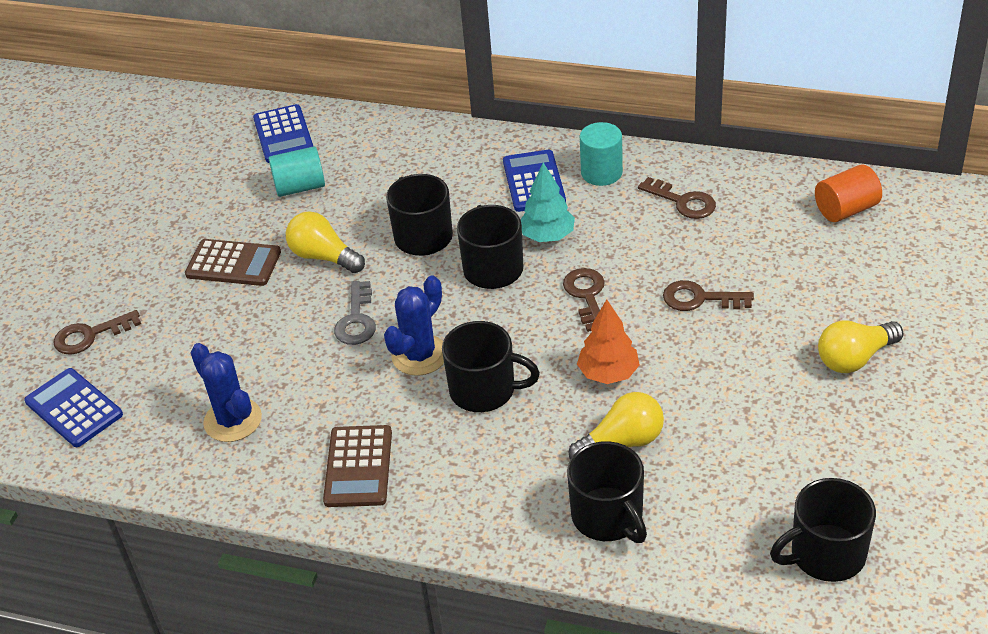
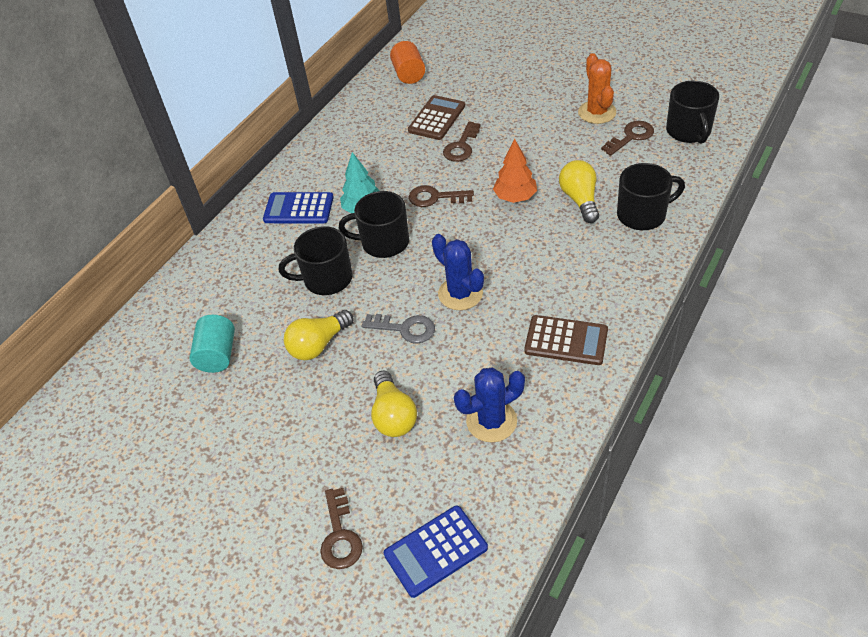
camera: 75 degrees left, 5 degrees up
brown calculator [185,239,281,286] -> brown calculator moved to [408,95,465,140]
blue calculator [253,104,313,163] -> none
black mug [442,321,540,412] -> none
turquoise cylinder [580,122,623,186] -> none
brown key [638,177,716,219] -> brown key moved to [601,121,654,156]
yellow light bulb [818,320,903,373] -> yellow light bulb moved to [371,371,417,437]
none -> orange cactus [578,53,616,124]

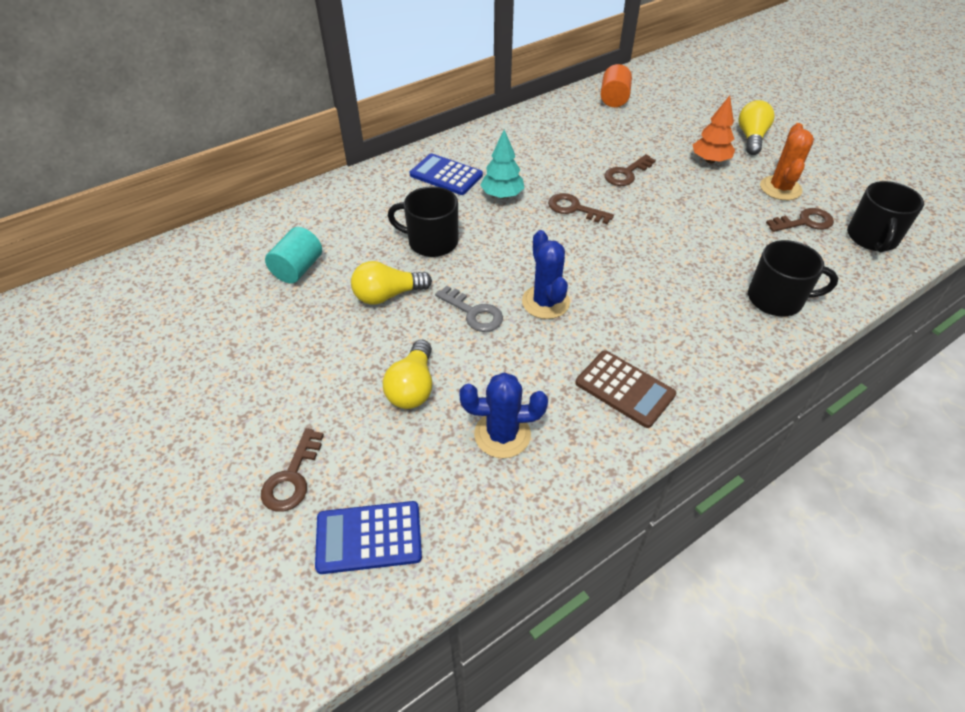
camera: 20 degrees right, 0 degrees up
black mug [339,191,409,258] -> none
brown calculator [408,95,465,140] -> none
orange tree [493,139,537,203] -> orange tree moved to [693,95,735,163]
yellow light bulb [559,160,599,223] -> yellow light bulb moved to [738,100,774,155]

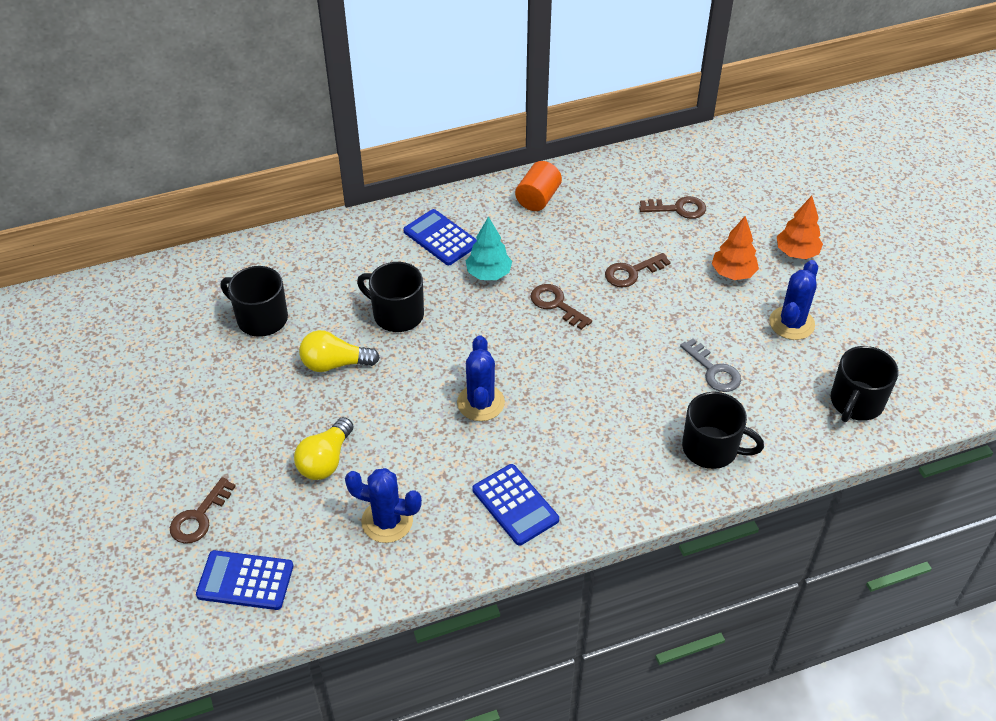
camera: 15 degrees right, 0 degrees up
turquoise cylinder [265,227,322,284] -> black mug [221,266,288,337]
grey key [435,285,503,332] -> grey key moved to [680,338,741,392]
brown calculator [576,350,676,428] -> blue calculator [473,464,559,546]
orange cylinder [601,64,632,107] -> orange cylinder moved to [515,161,562,211]
yellow light bulb [738,100,774,155] -> orange tree [777,196,823,259]
orange cactus [760,123,814,200] -> blue cactus [769,260,818,340]
brown key [766,208,834,232] -> brown key moved to [639,196,706,219]

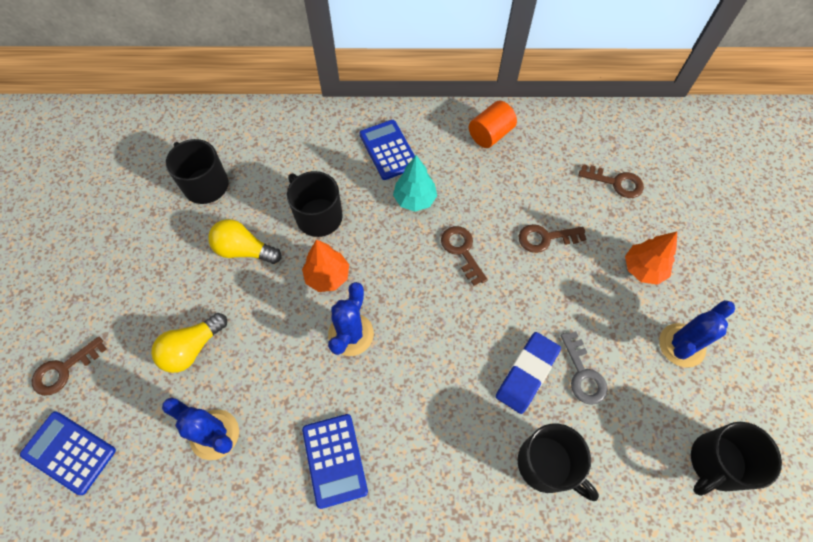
camera: 20 degrees right, 15 degrees up
orange tree [777,196,823,259] -> orange tree moved to [302,239,349,292]
none -> blue eraser [496,332,561,414]

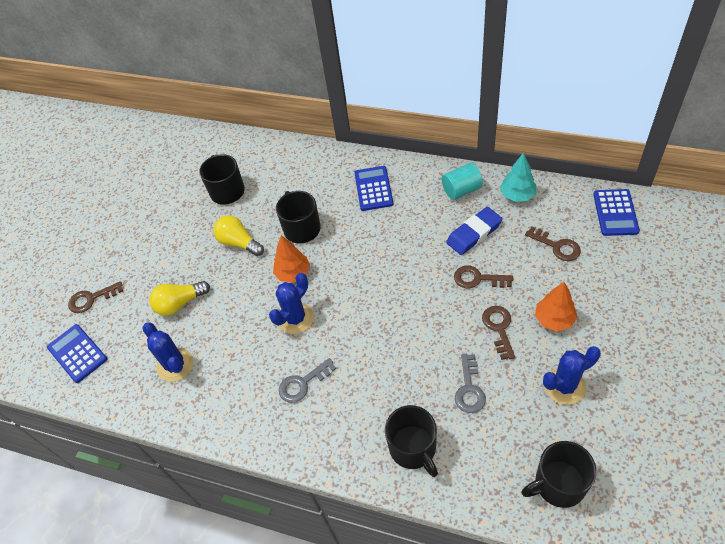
camera: 25 degrees right, 10 degrees down
blue calculator [302,414,368,509] -> blue calculator moved to [593,189,640,236]
turquoise tree [393,155,437,212] -> turquoise tree moved to [500,153,536,202]
brown key [441,226,488,286] -> brown key moved to [482,306,515,360]
orange cylinder [469,101,517,148] -> turquoise cylinder [442,163,483,200]
blue eraser [496,332,561,414] -> blue eraser moved to [446,207,503,255]
none -> grey key [279,358,336,403]

